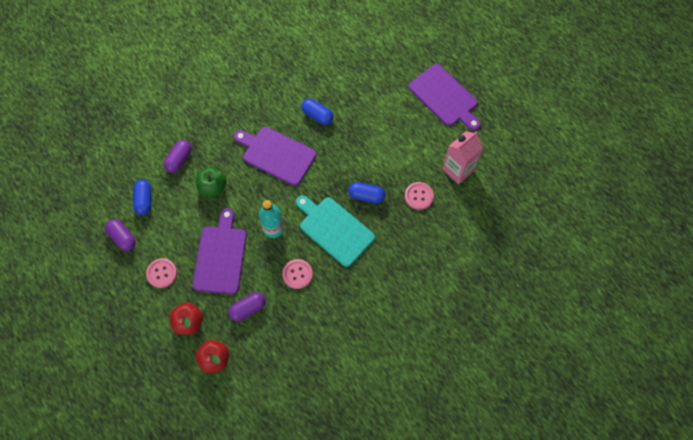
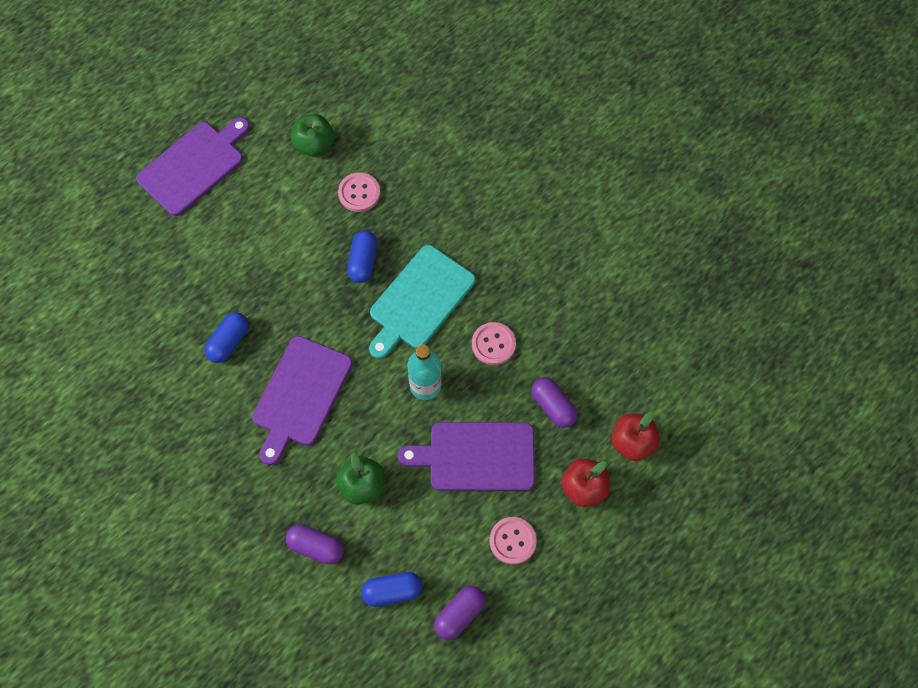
camera: 95 degrees left, 0 degrees up
pink carton [442,131,483,184] -> green apple [291,114,334,157]

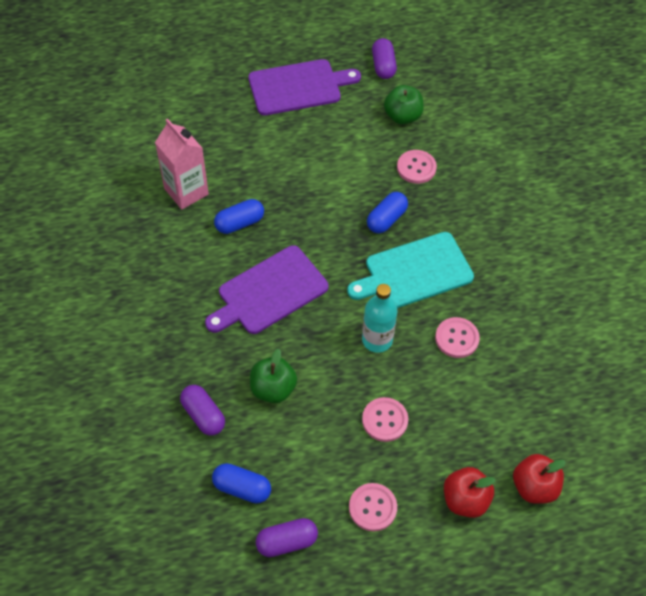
camera: 30 degrees right, 10 degrees down
purple cutting board [398,422,535,491] -> pink button [362,397,408,442]
purple capsule [531,377,578,428] -> purple capsule moved to [372,38,397,79]
none -> pink carton [155,118,209,210]

